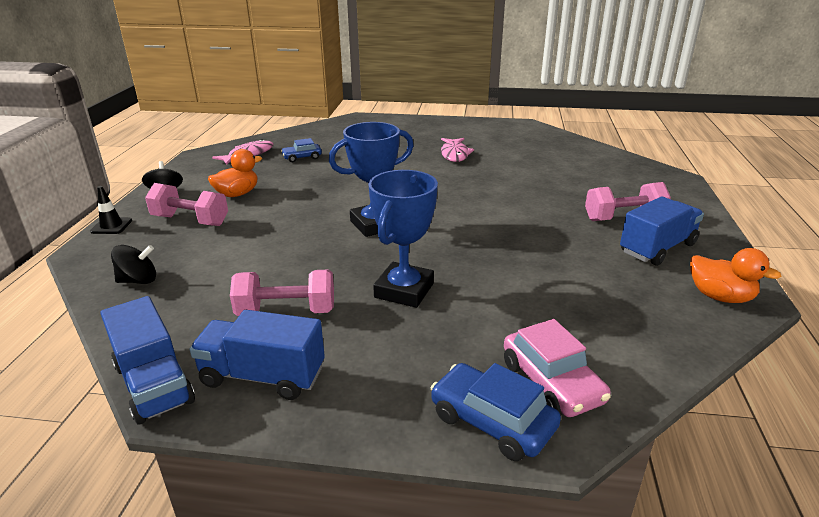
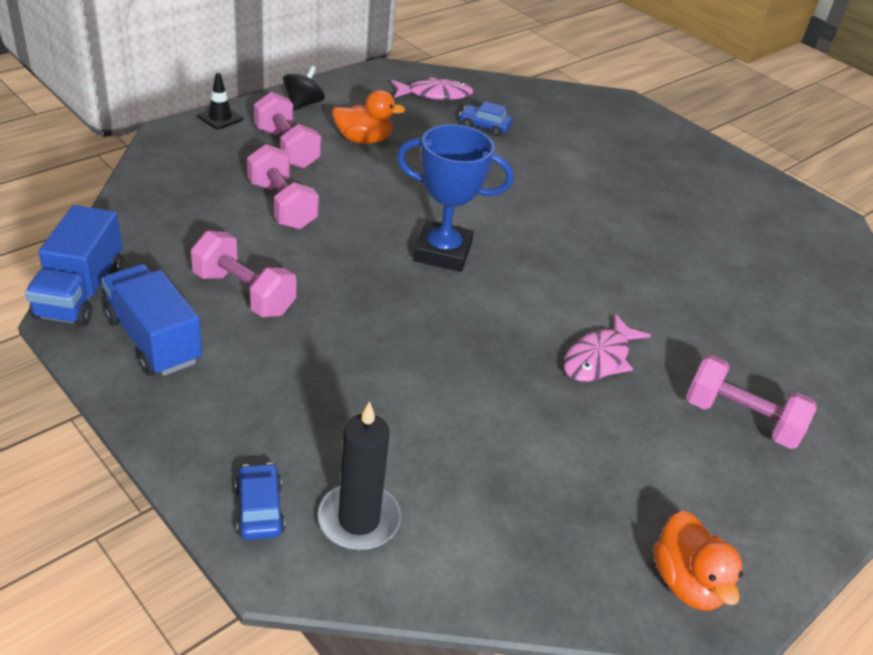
camera: 35 degrees right, 10 degrees up
black spinning top [111,245,156,284] -> none
blue trophy [368,170,438,308] -> none
blue car [431,363,561,461] -> blue car [235,463,285,540], size x0.63
pink fish [441,138,474,162] -> pink fish moved to [563,314,651,382]
pink car [504,319,611,417] -> black candle [318,401,401,550]
blue truck [620,196,704,266] -> none
none -> pink dumbbell [247,144,319,230]

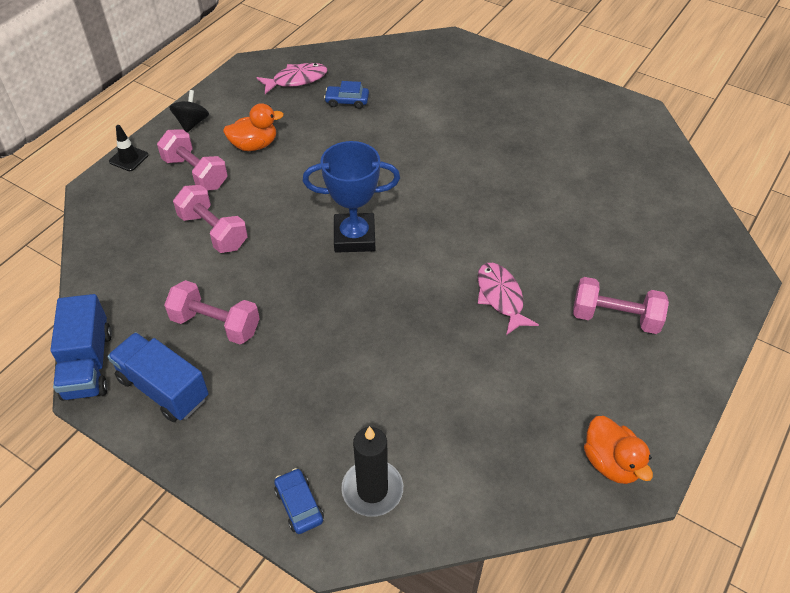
camera: 10 degrees left, 10 degrees up
pink fish [563,314,651,382] -> pink fish turned 135 degrees clockwise [478,263,539,335]

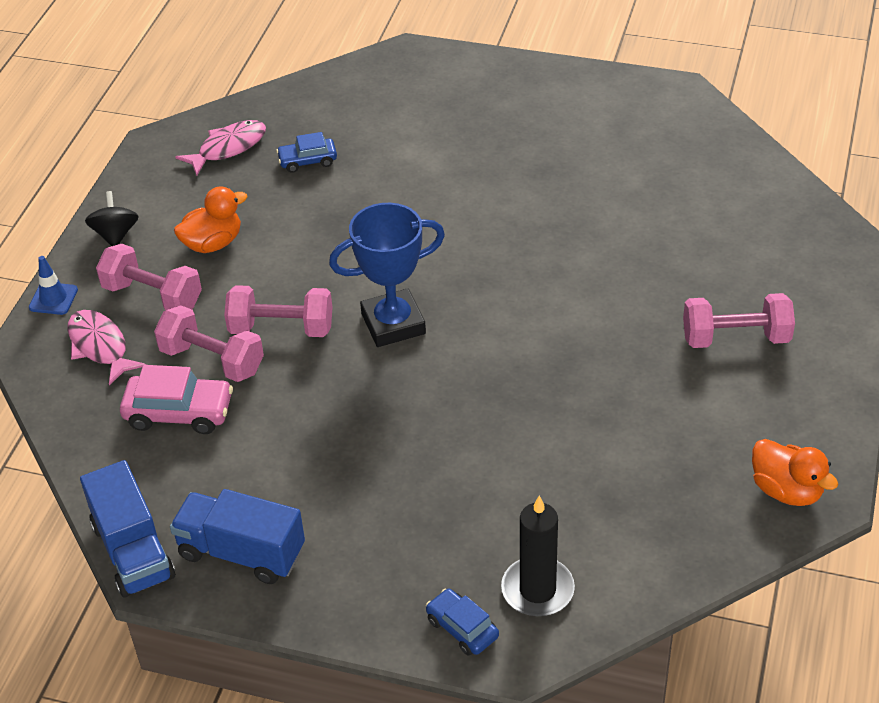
camera: 15 degrees left, 5 degrees down
black traffic cone [109,125,148,171] -> blue traffic cone [29,256,78,315]
pink dumbbell [164,280,260,344] -> pink dumbbell moved to [224,285,333,337]
pink fish [478,263,539,335] -> pink fish moved to [67,310,146,385]
none -> pink car [120,365,233,434]

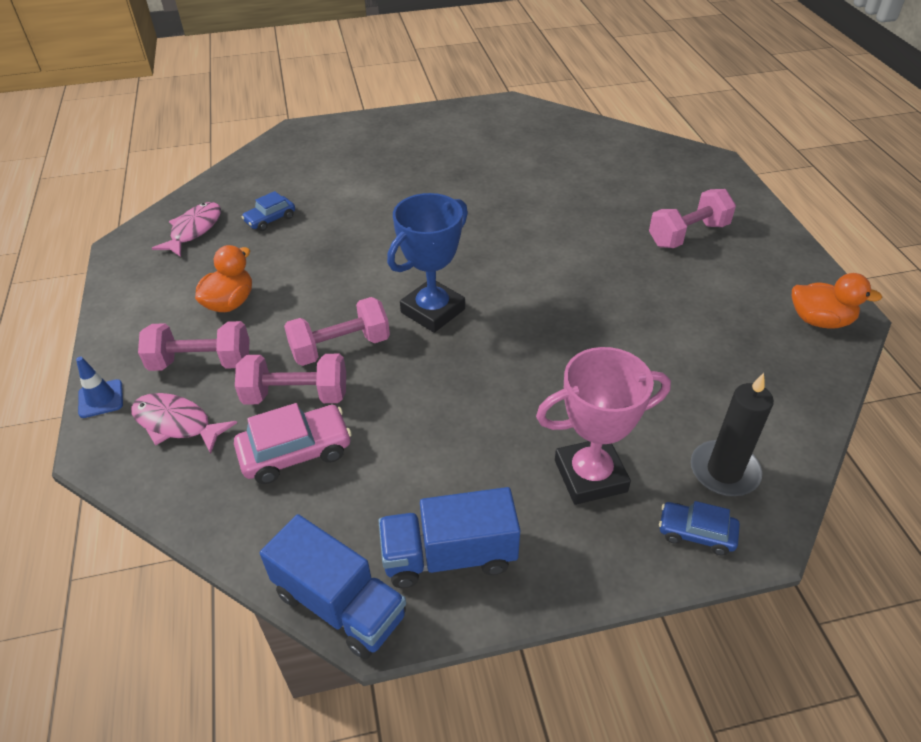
camera: 30 degrees left, 0 degrees up
black spinning top [85,191,139,246] -> none
none -> pink trophy [536,347,671,505]

